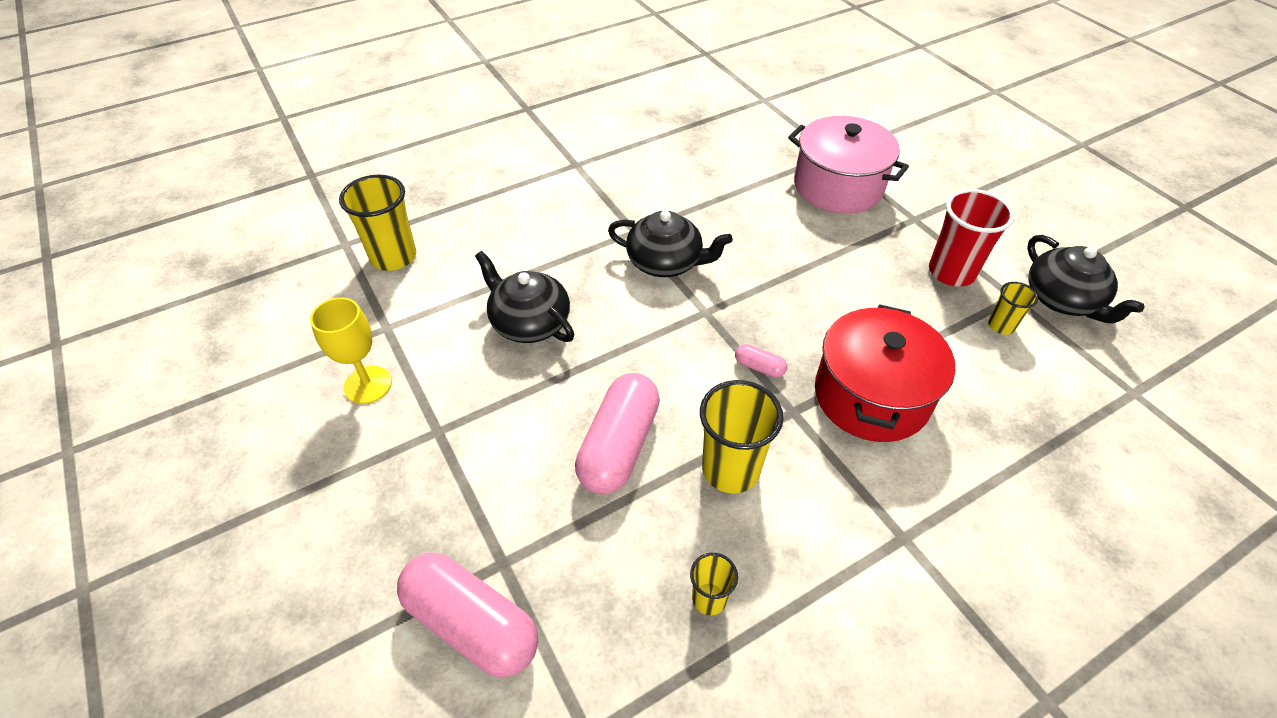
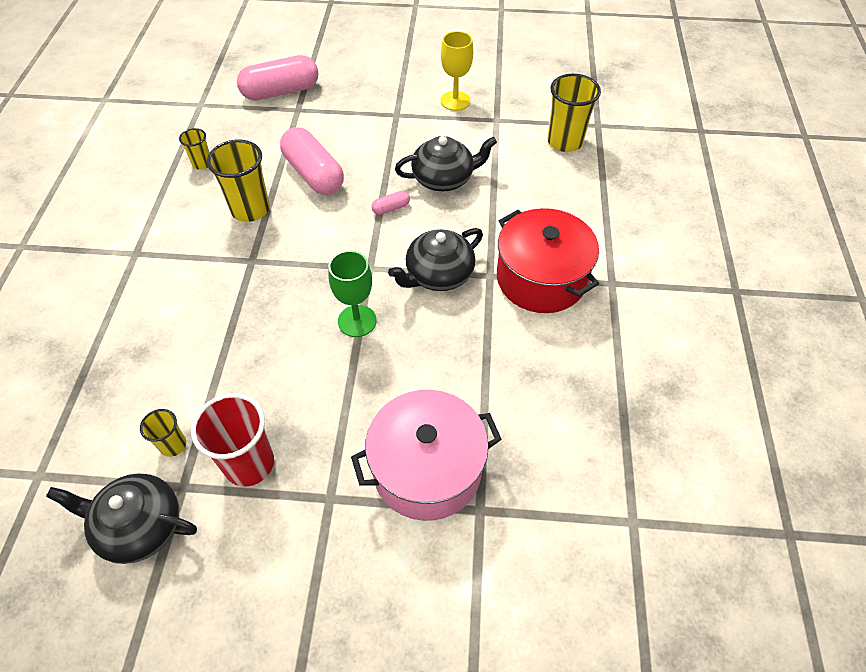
camera: 125 degrees right, 5 degrees up
pink capsule [735,344,787,378] -> pink capsule moved to [372,191,410,215]
red pot [815,304,955,442] -> red pot moved to [497,208,599,313]
none -> green goblet [328,250,377,337]

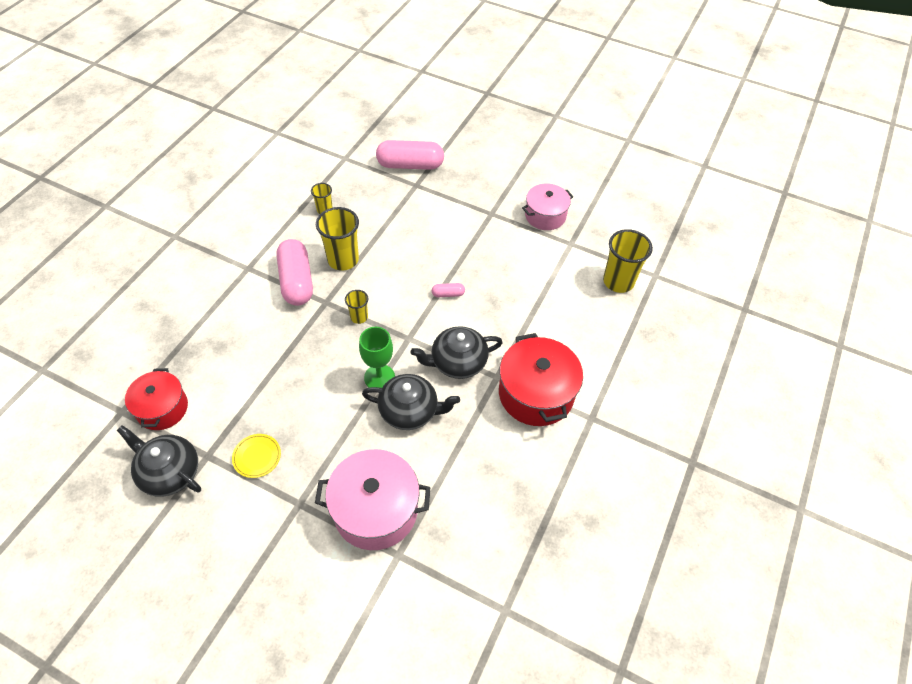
camera: 20 degrees right, 0 degrees up
yellow cup [140,409,186,457] -> yellow cup moved to [345,290,368,324]
red cup [191,393,274,487] -> yellow plate [232,434,281,478]
pink capsule [280,127,344,195] -> pink capsule moved to [276,239,313,306]
black teapot [395,136,497,191] -> black teapot moved to [362,374,460,430]
yellow goblet [441,31,473,111] -> pink pot [522,184,573,230]
none -> red pot [125,368,188,430]

